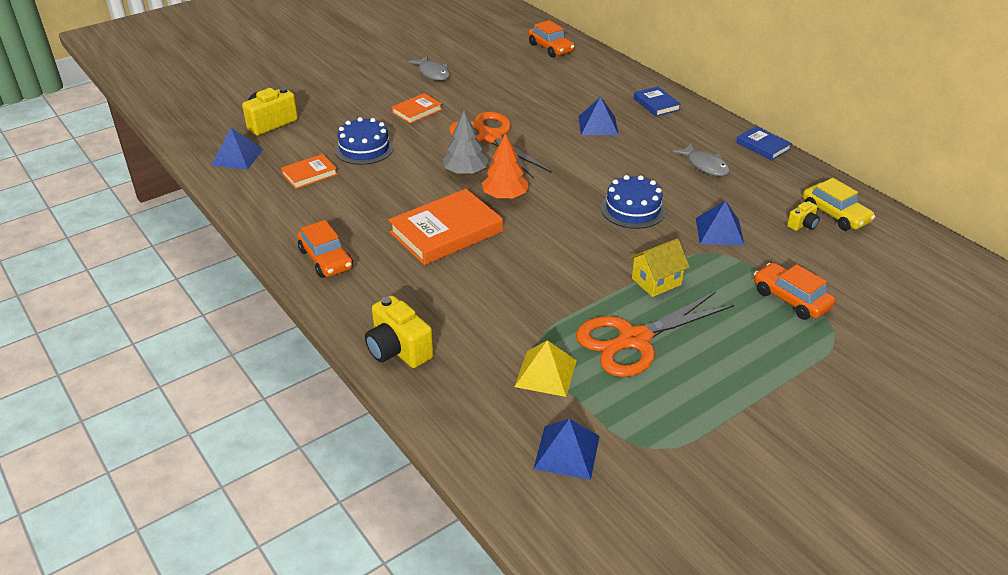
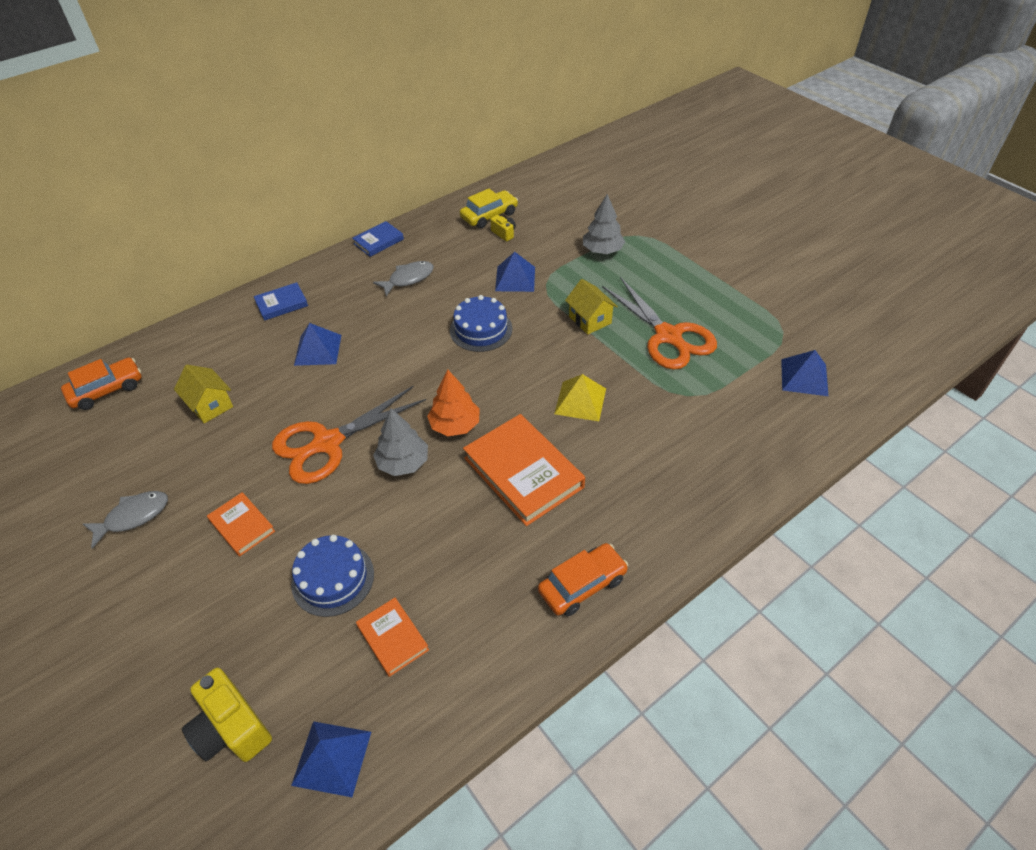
camera: 90 degrees left, 10 degrees up
yellow camera [365,296,434,368] -> none
yellow pyramid [514,340,577,397] -> yellow pyramid moved to [554,374,606,421]
orange car [754,263,835,320] -> grey tree [583,194,625,254]
none -> yellow house [174,365,233,423]

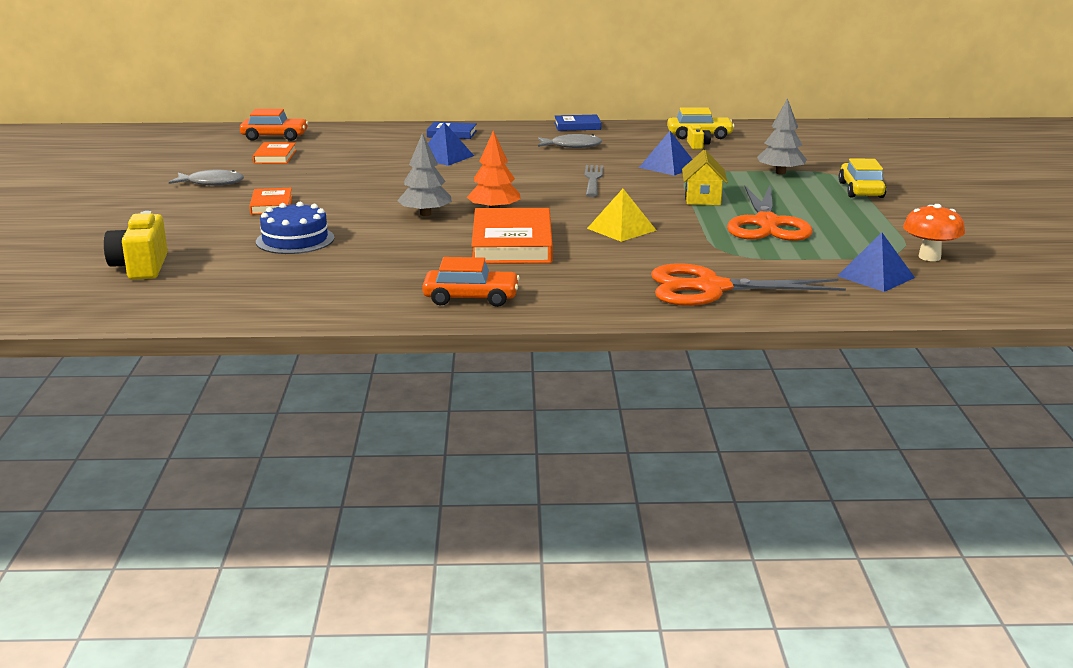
camera: 35 degrees right, 25 degrees down
yellow house [174,365,233,423] -> none
orange scissors [272,386,426,484] -> orange scissors moved to [651,263,846,306]
blue pyramid [291,721,371,797] -> none
orange book [356,598,429,677] -> orange book moved to [253,142,296,164]
blue cake [450,295,512,352] -> grey fork [585,165,603,197]
none -> yellow car [839,158,887,198]
none -> orange mushroom [903,204,965,261]

